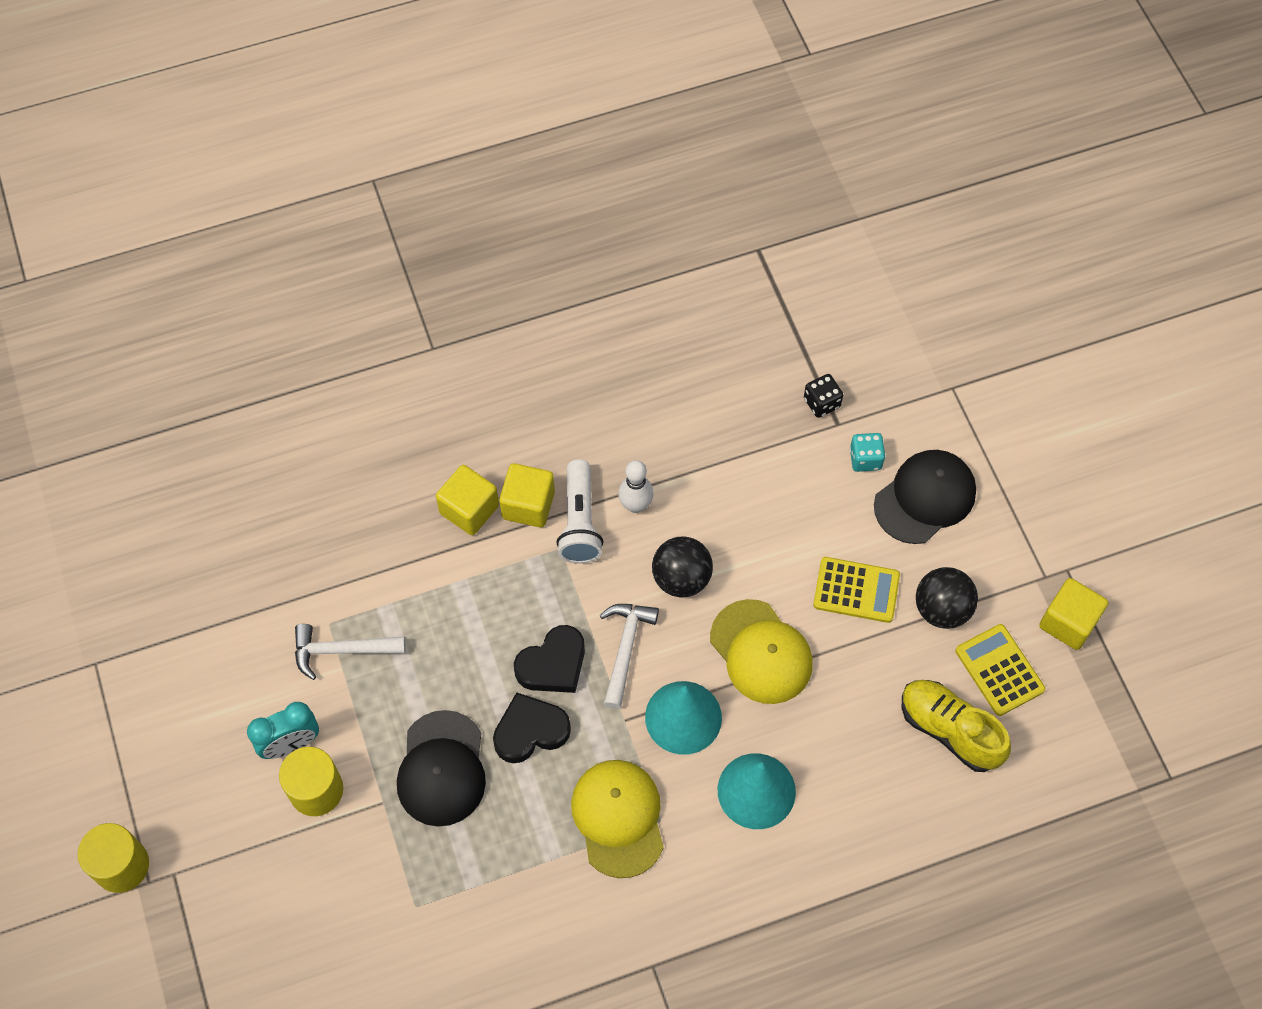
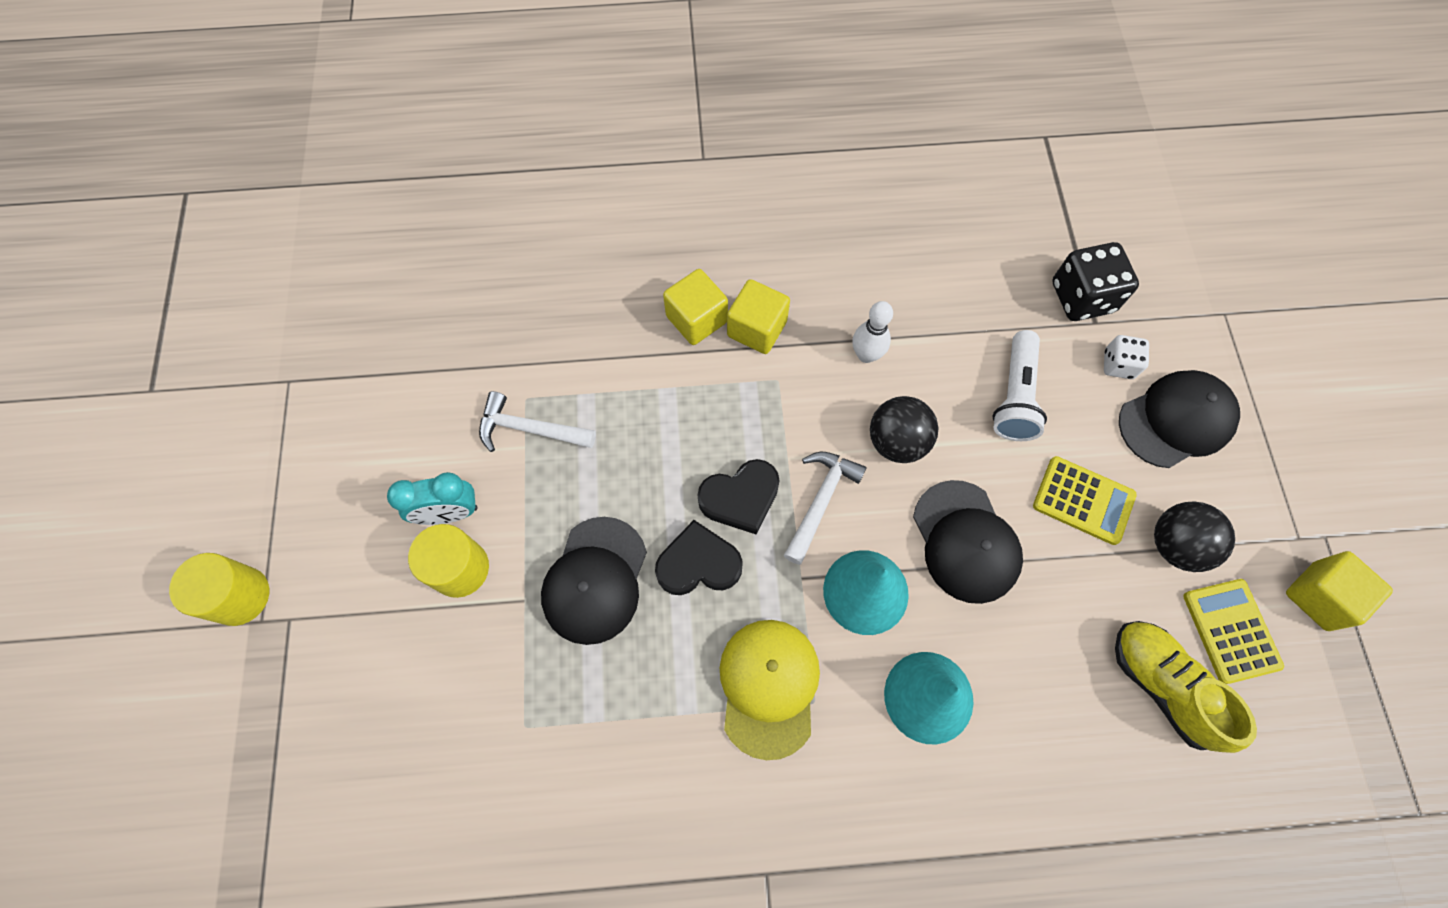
camera: 15 degrees right, 5 degrees up
white flashlight [556,459,603,564] -> white flashlight moved to [993,330,1047,441]
yellow cap [710,599,812,704] -> black cap [913,480,1023,604]
black dice [804,374,843,418] -> black dice [1052,242,1139,321], size x1.74
turquoise dice [850,433,885,472] -> white dice [1104,335,1149,379]

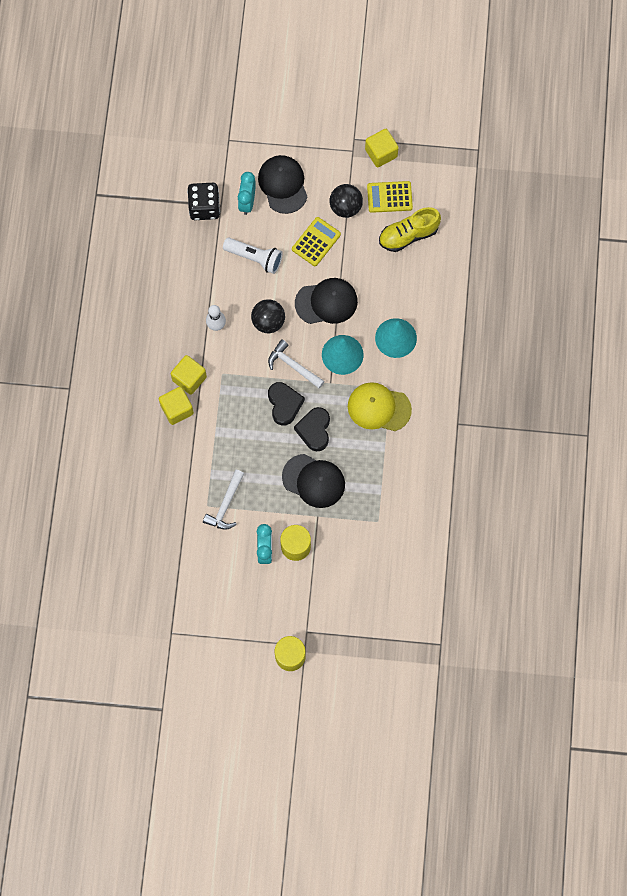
camera: 80 degrees left, 5 degrees up
white dice [1104,335,1149,379] -> turquoise clock [238,172,256,215]

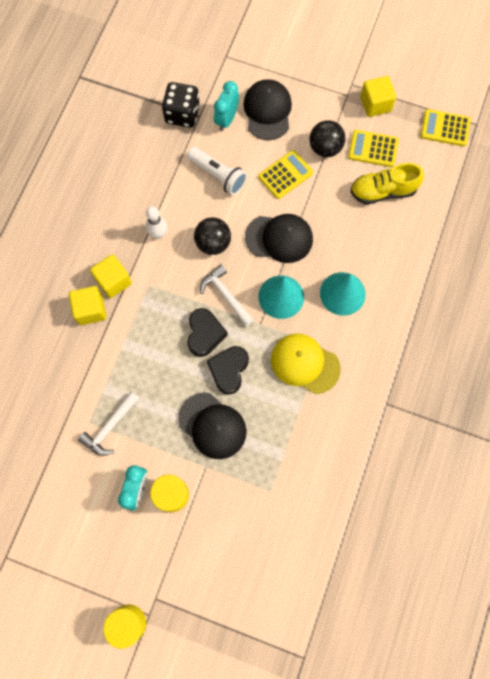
camera: 15 degrees right, 0 degrees up
none -> yellow calculator [421,109,471,146]

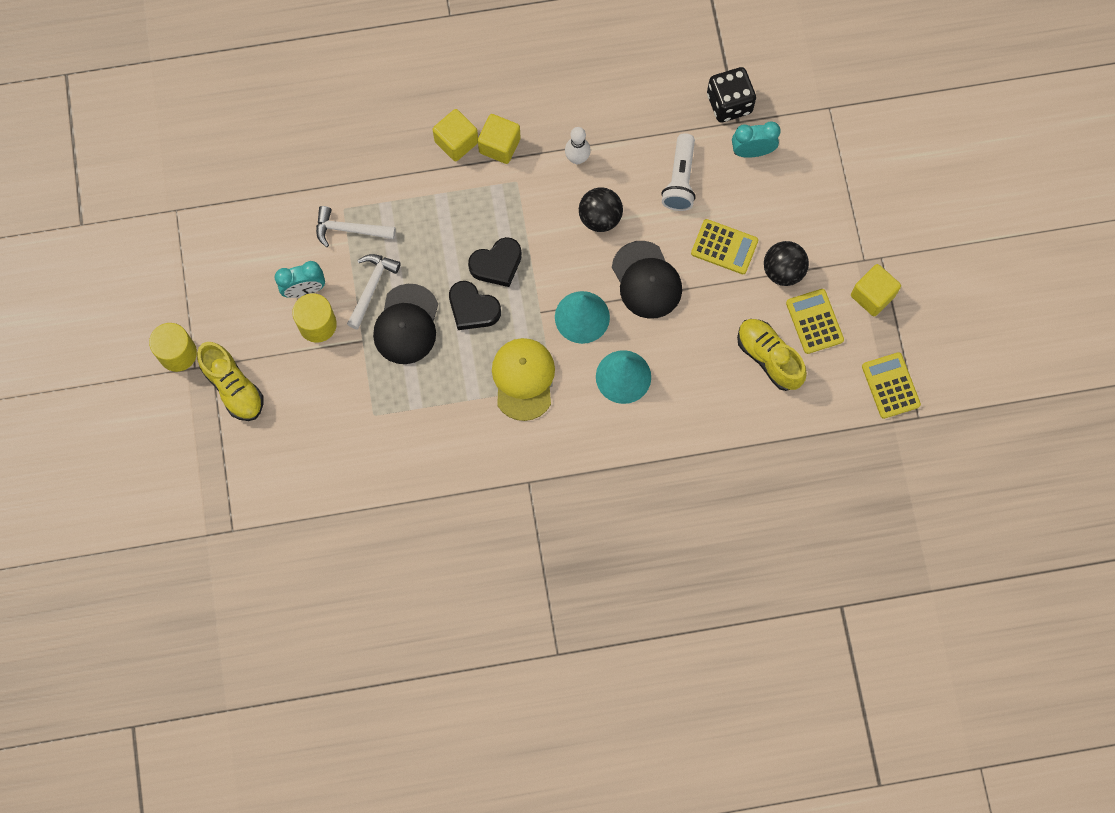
camera: 60 degrees right, 0 degrees up
white hammer [200,264,254,327] -> white hammer moved to [347,254,401,330]
black heart [207,346,249,395] -> black heart turned 135 degrees counterclockwise [449,281,501,330]
black cap [243,79,292,140] -> none
none -> yellow shoe [197,342,263,421]

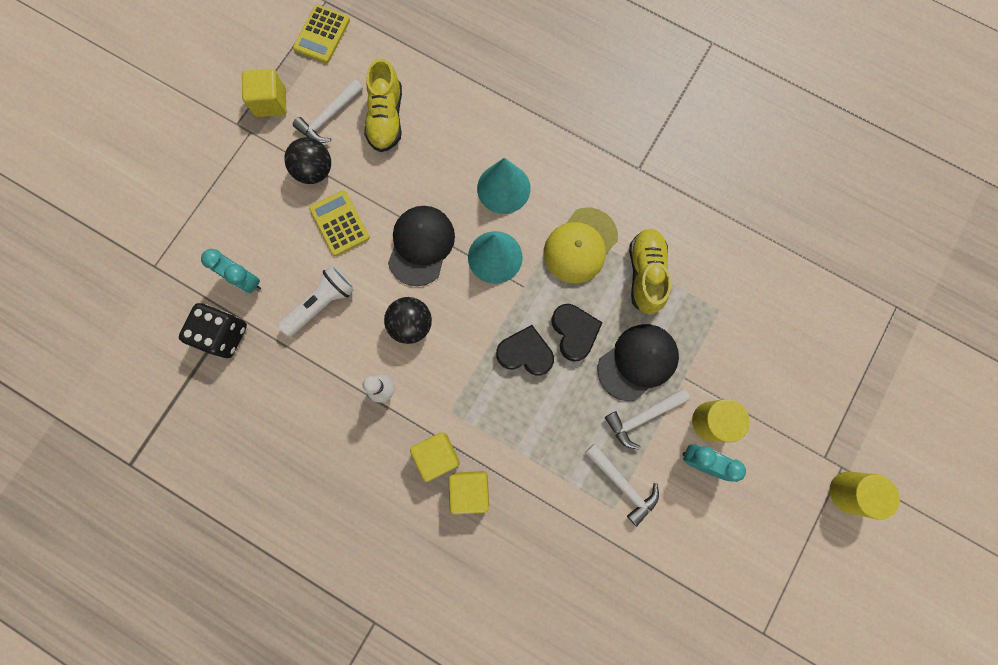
camera: 140 degrees left, 5 degrees up
yellow shoe [197,342,263,421] -> yellow shoe moved to [629,229,671,314]
yellow calculator [786,289,844,354] -> white hammer [293,79,363,143]

